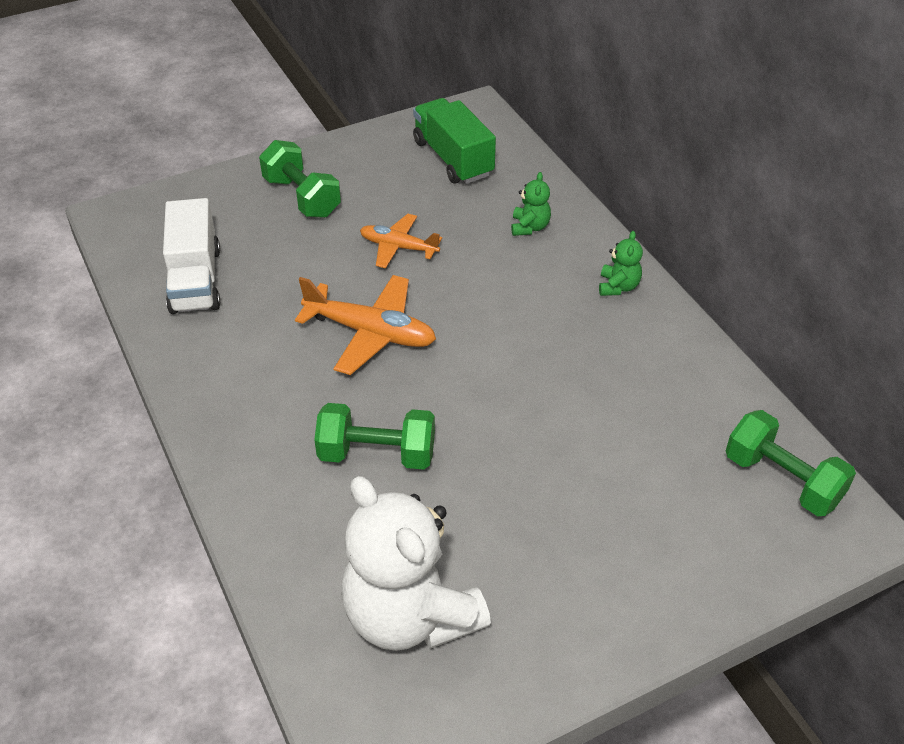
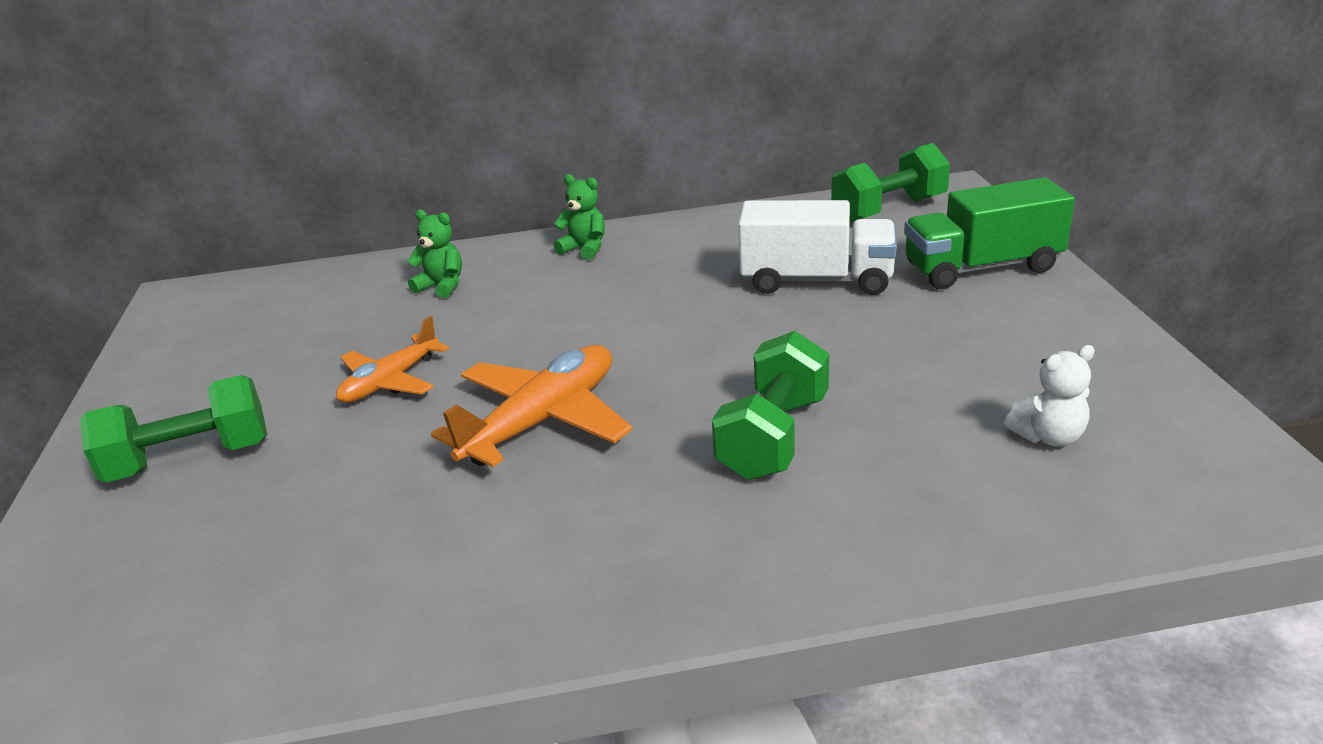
camera: 70 degrees left, 15 degrees down
white truck [163,198,220,314] -> white truck moved to [738,200,897,295]
white teddy bear [341,476,491,651] -> white teddy bear [1004,345,1095,447], size x0.41
green truck [413,98,496,184] -> green truck moved to [904,177,1075,289]

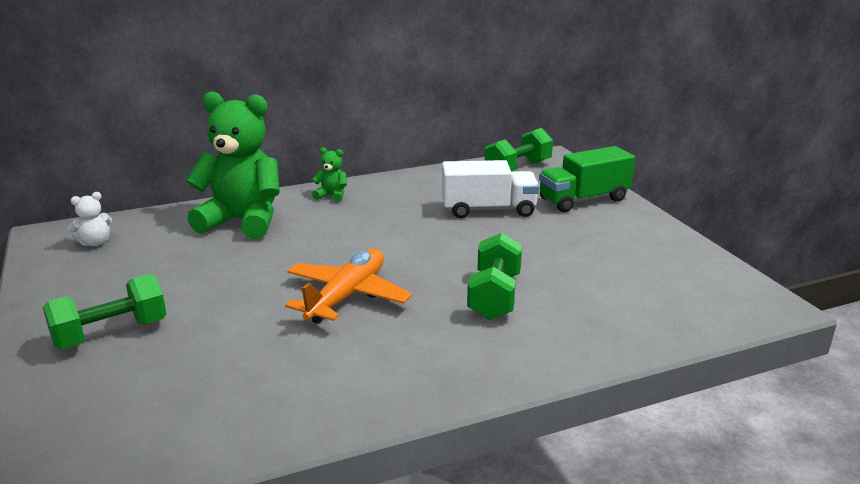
camera: 15 degrees left, 5 degrees down
orange plane [336,316,449,403] -> none
green teddy bear [407,210,462,298] -> green teddy bear [186,91,280,239], size x2.44
white teddy bear [1004,345,1095,447] -> white teddy bear moved to [68,192,112,246]

